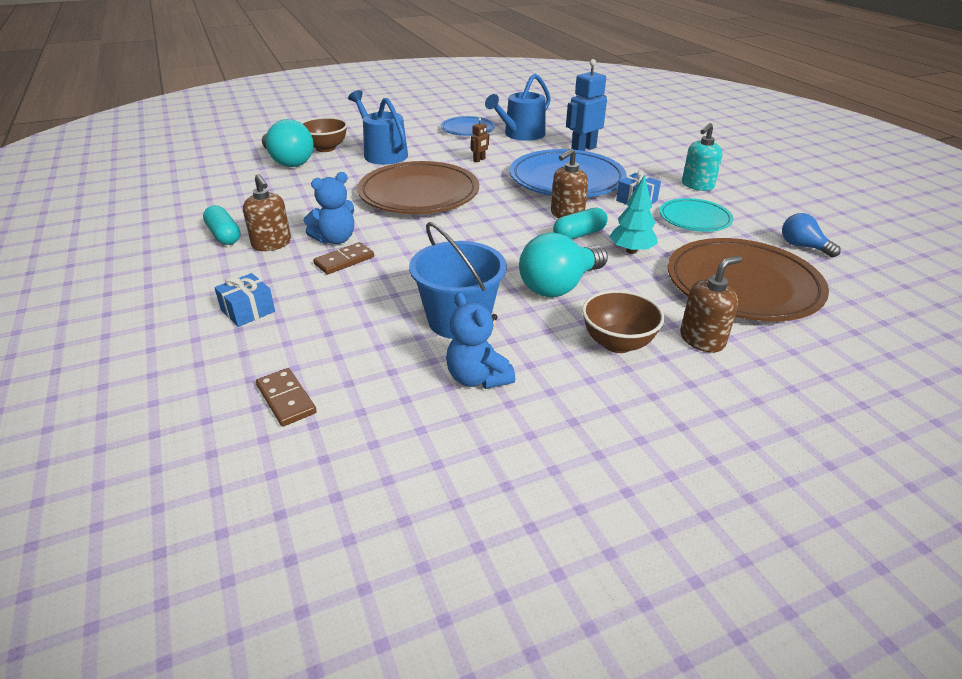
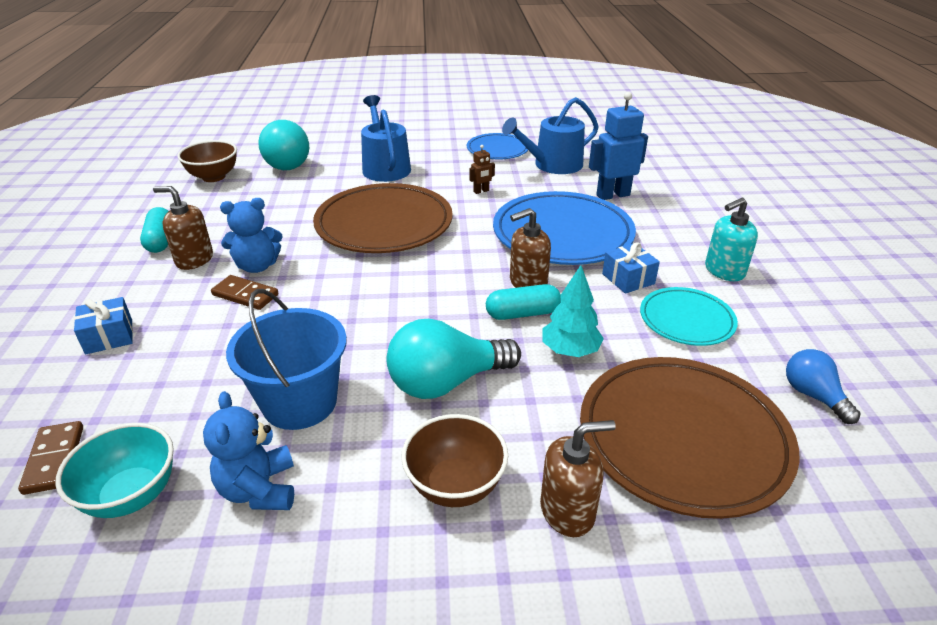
camera: 20 degrees right, 0 degrees up
brown soap dispenser [243,174,291,251] -> brown soap dispenser turned 120 degrees clockwise [153,186,213,270]
brown bowl [301,117,348,152] -> brown bowl moved to [177,140,237,182]
brown domino [313,242,374,275] -> brown domino turned 45 degrees clockwise [211,275,278,310]
none -> turquoise bowl [55,423,174,518]

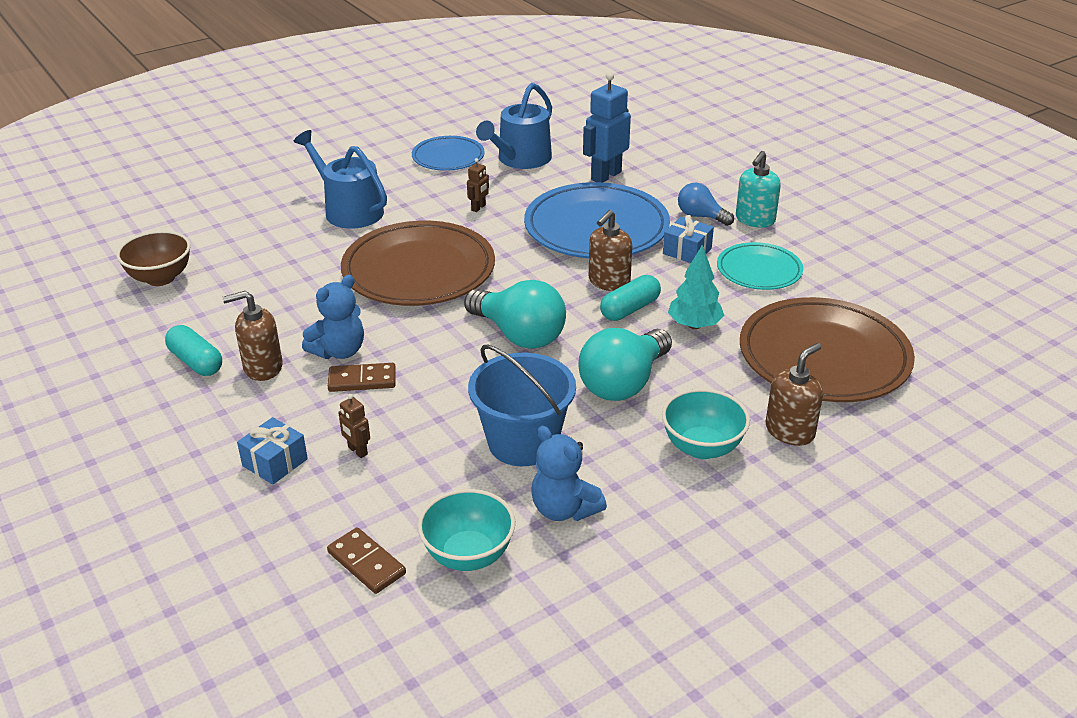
camera: 30 degrees left, 0 degrees up
turquoise light bulb [258,120,309,170] -> turquoise light bulb moved to [464,280,566,349]
brown bowl [401,414,508,507] -> turquoise bowl [662,388,750,459]
blue light bulb [786,349,861,424] -> blue light bulb moved to [678,183,734,226]
none -> brown robot [338,394,370,458]

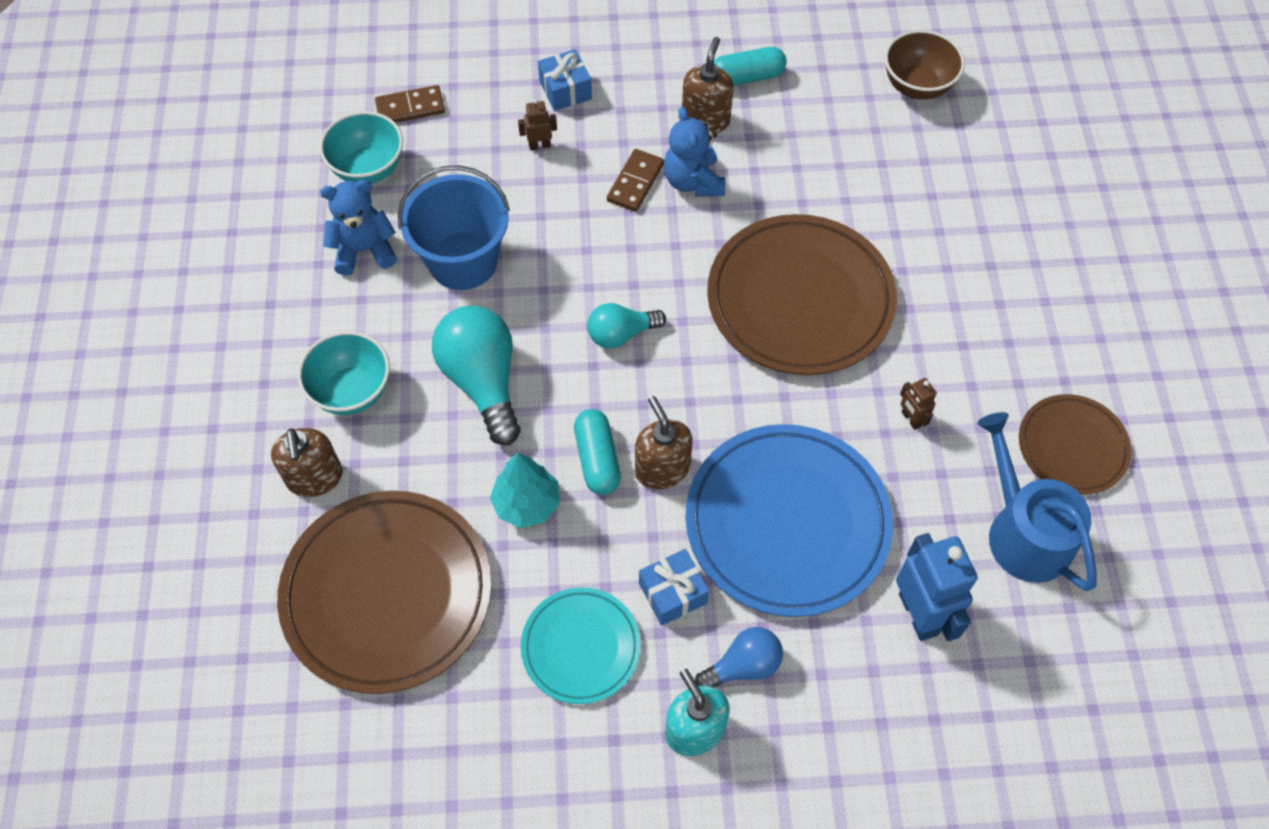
camera: 120 degrees right, 25 degrees up
blue watering can [294,130,387,229] -> none
blue plate [412,136,485,171] -> brown plate [1019,394,1132,495]
turquoise light bulb [464,280,566,349] -> turquoise light bulb [587,303,666,349], size x0.58

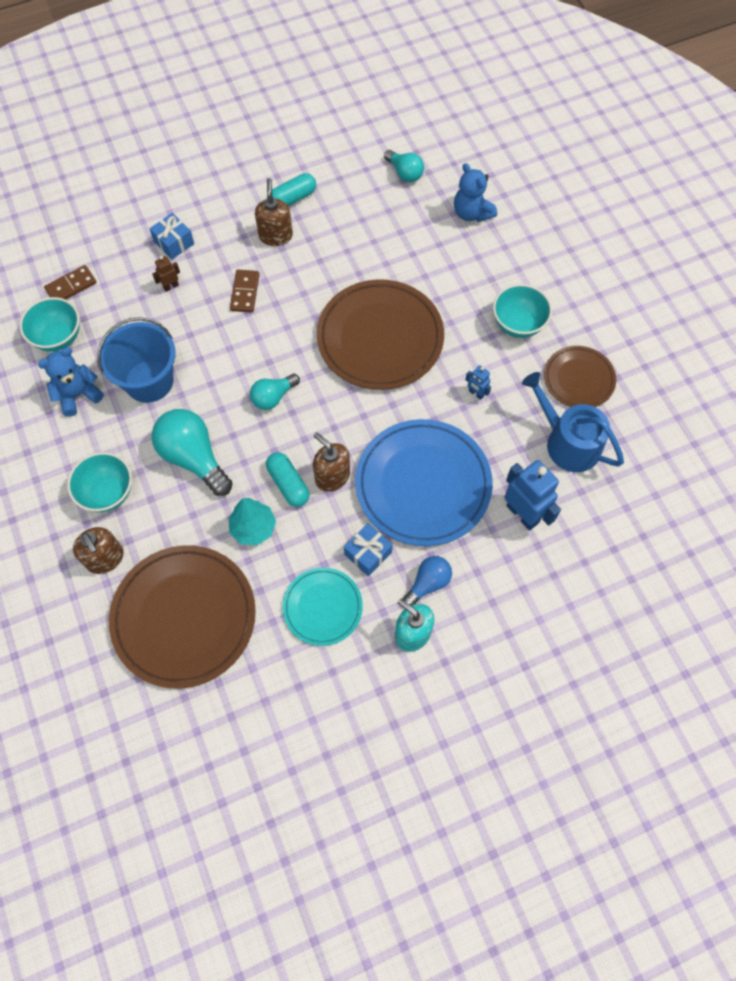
camera: 20 degrees left, 5 degrees up
blue teddy bear [664,107,725,196] -> blue teddy bear moved to [454,163,497,222]
brown bowl [884,30,965,100] -> turquoise light bulb [384,150,424,182]
brown robot [900,378,937,430] -> blue robot [465,365,491,400]
none -> turquoise bowl [493,284,552,338]

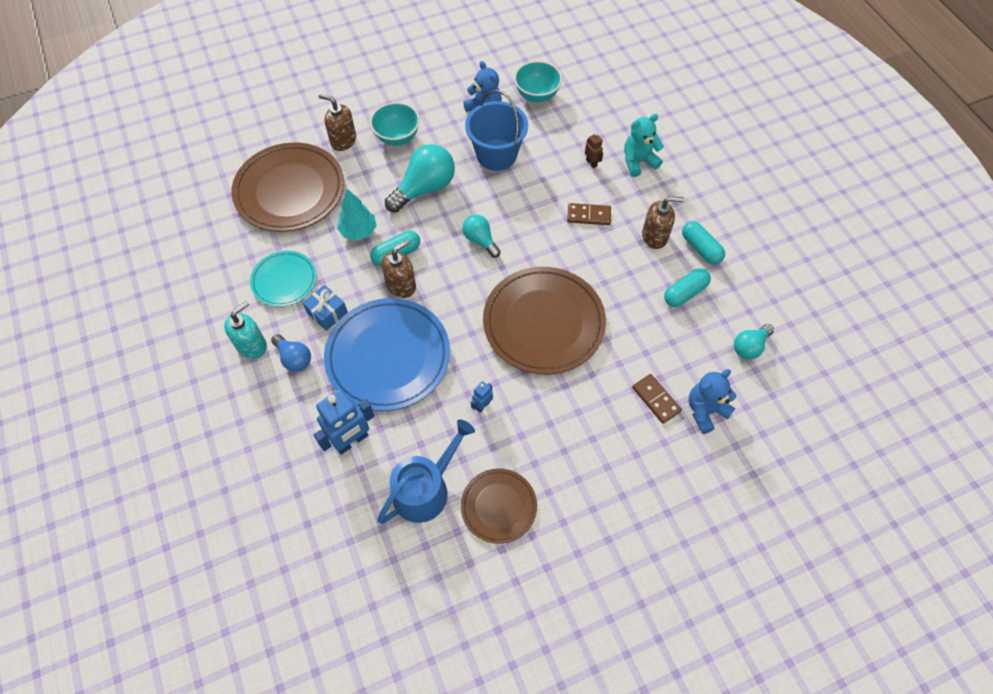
camera: 90 degrees right, 5 degrees down
brown domino [44,265,97,300] -> brown domino moved to [632,374,682,424]
brown soap dispenser [73,527,124,574] -> brown soap dispenser turned 60 degrees clockwise [319,94,356,151]
blue gift [149,213,194,259] -> turquoise teddy bear [624,114,664,177]
turquoise bowl [493,284,552,338] -> none
none -> turquoise capsule [664,268,711,307]

